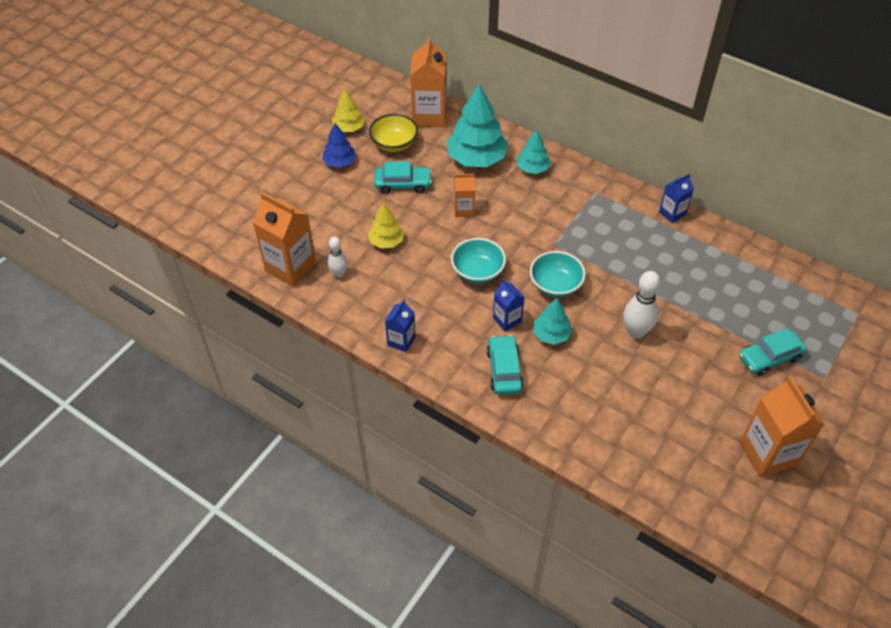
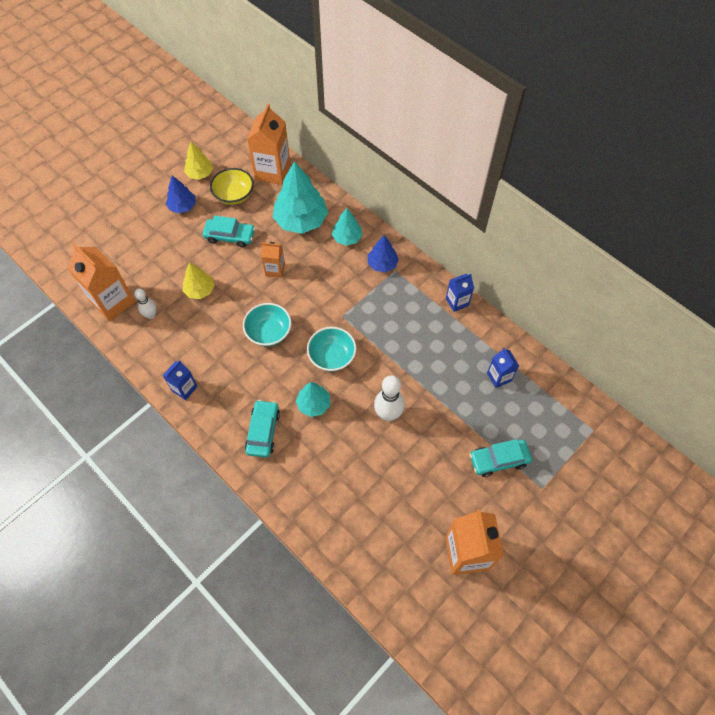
camera: 10 degrees right, 10 degrees up
blue carton [493,279,525,332] -> blue carton moved to [487,348,519,388]
none -> blue tree [368,235,399,272]

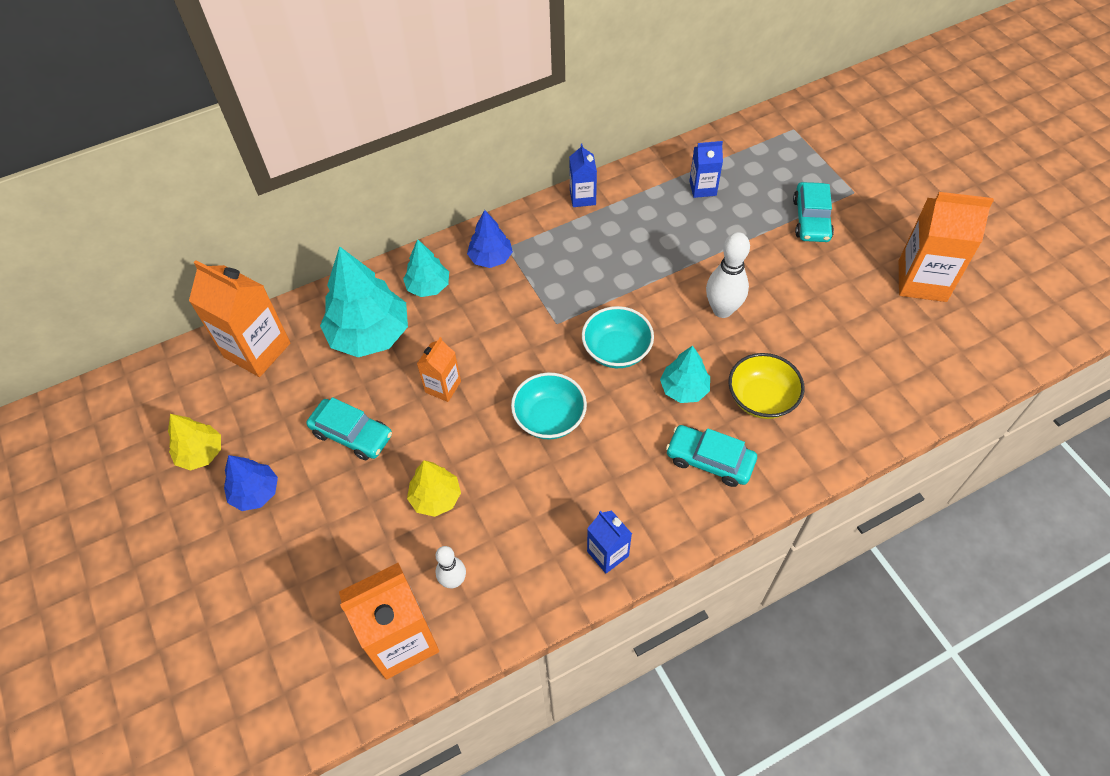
camera: 70 degrees left, 5 degrees down
turquoise car [203,216,255,247] -> turquoise car turned 90 degrees clockwise [307,397,392,460]
yellow bowl [210,168,254,205] -> yellow bowl moved to [729,353,805,419]

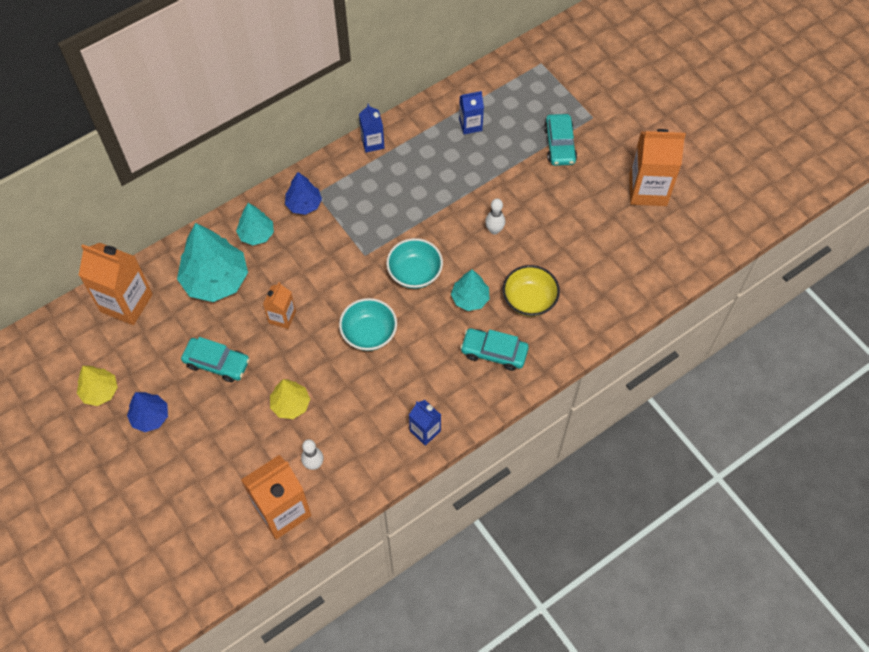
camera: 10 degrees left, 5 degrees up
white bowling pin [706,232,750,318] -> white bowling pin [485,199,505,235], size x0.62

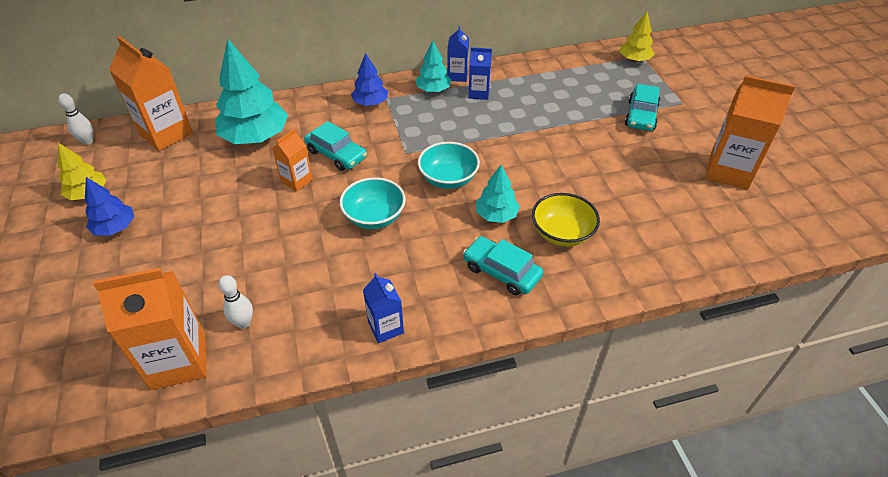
camera: 20 degrees right, 15 degrees down
turquoise car [181,337,250,382] -> turquoise car moved to [304,121,367,171]
turquoise tree [236,203,274,245] -> turquoise tree moved to [415,41,452,92]
yellow tree [270,379,310,419] -> yellow tree moved to [620,12,654,62]
blue carton [459,91,484,134] -> blue carton moved to [469,47,492,100]
white bowling pin [485,199,505,235] -> white bowling pin moved to [58,93,93,145]

